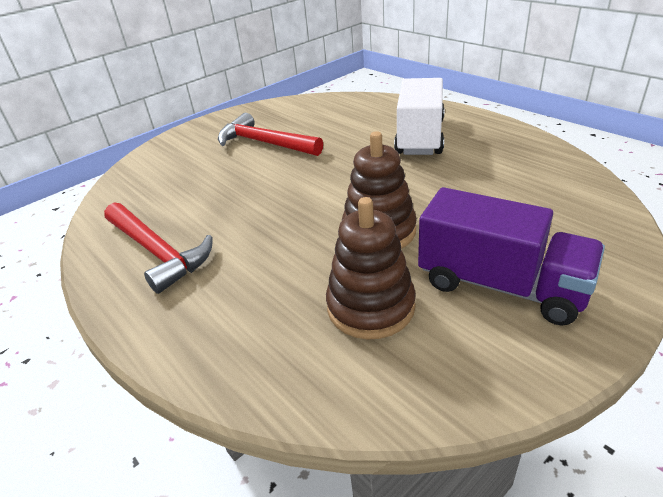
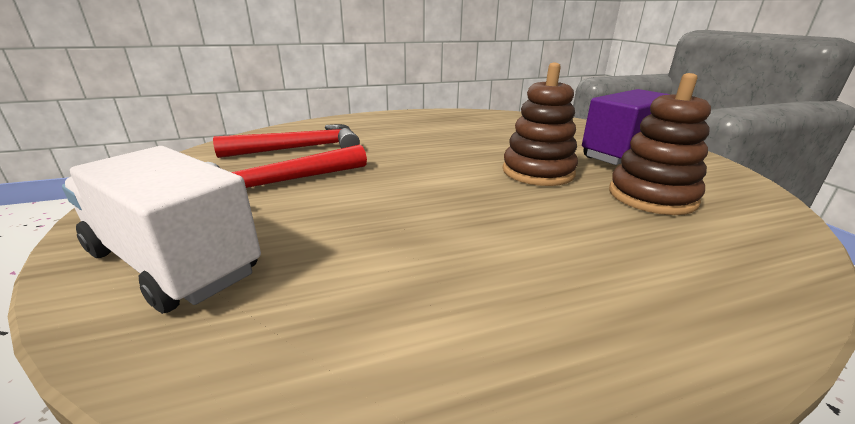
camera: 70 degrees left, 10 degrees down
red hammer [104,202,213,294] -> red hammer moved to [213,124,360,158]
white truck [394,78,445,155] -> white truck moved to [62,146,261,314]

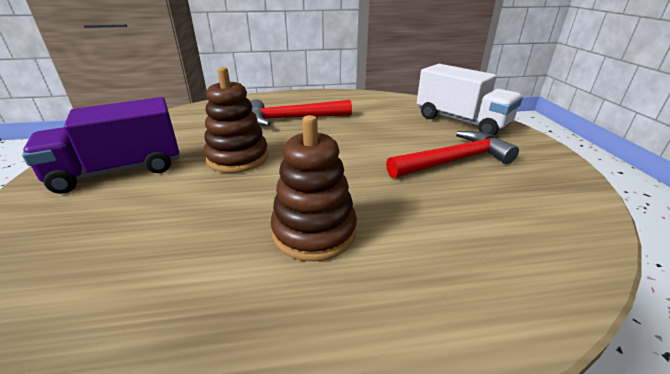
camera: 170 degrees left, 5 degrees up
red hammer [213,124,360,158] -> red hammer moved to [251,99,352,126]
brown stacking toy [609,73,711,215] -> brown stacking toy moved to [271,115,357,261]

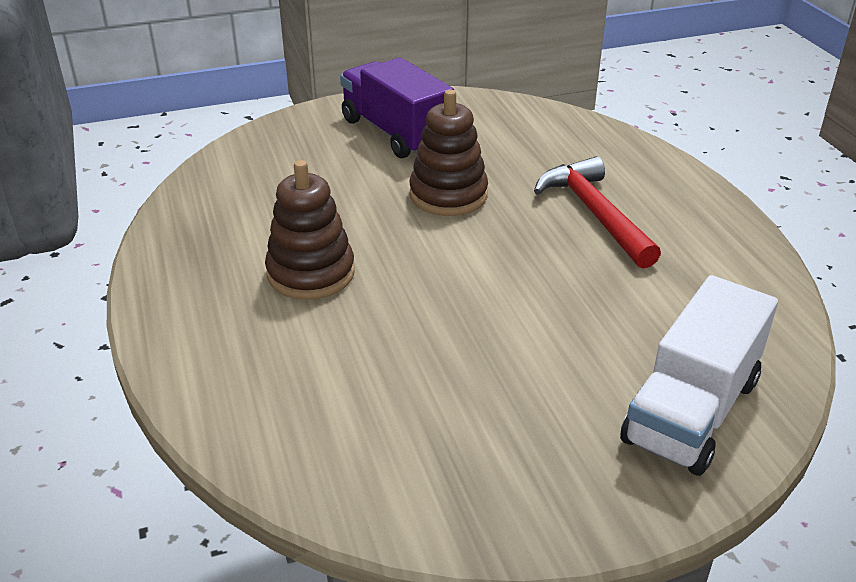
camera: 80 degrees right, 5 degrees up
red hammer [386,131,519,178] -> none

